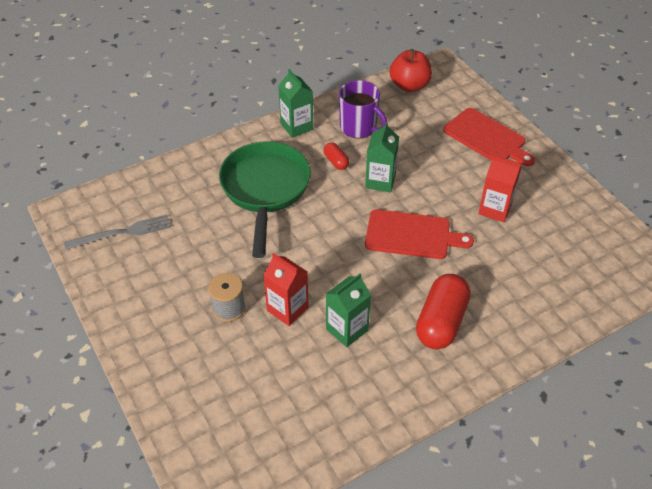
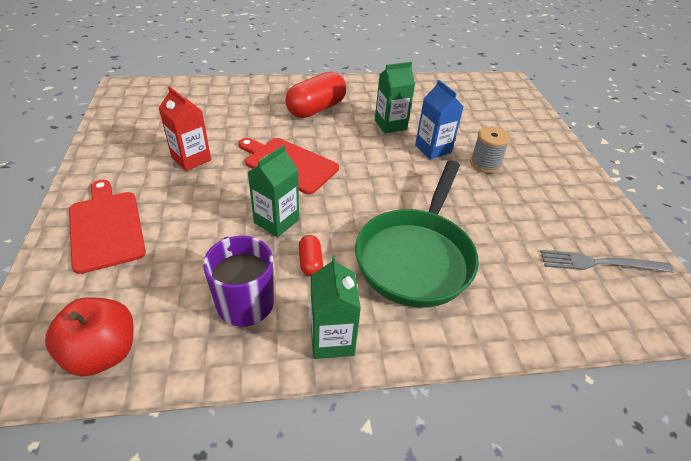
camera: 160 degrees left, 5 degrees down
red carton [263,253,309,326] -> blue carton [415,80,464,159]

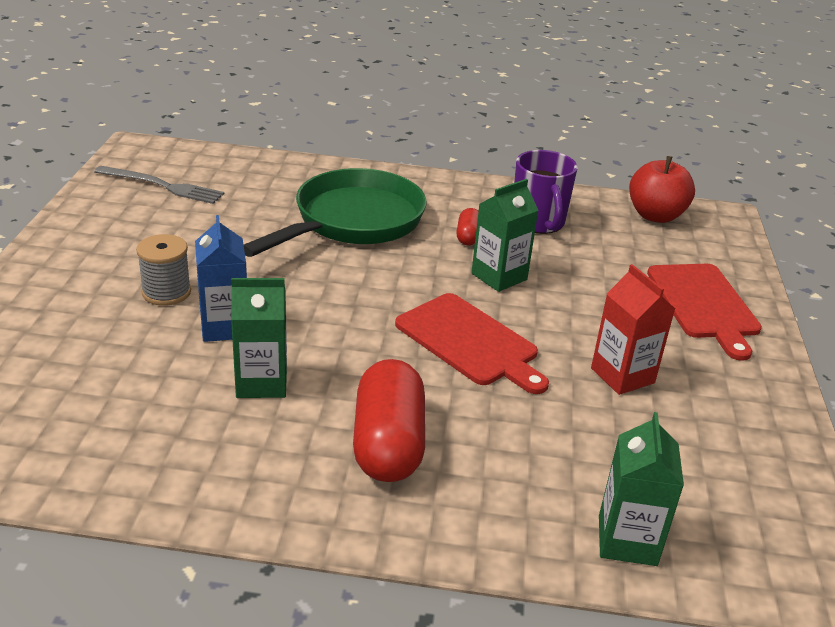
camera: 165 degrees left, 10 degrees down
red capsule [285,72,346,118] -> red capsule turned 60 degrees counterclockwise [353,359,425,482]
green carton [311,256,361,359] -> green carton moved to [599,412,684,566]

